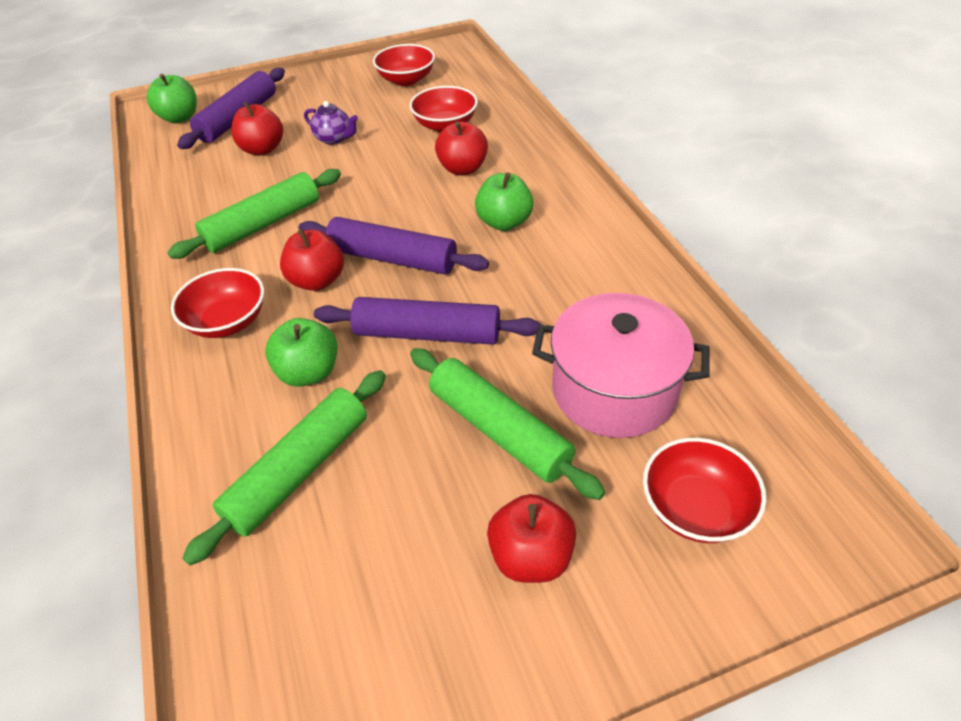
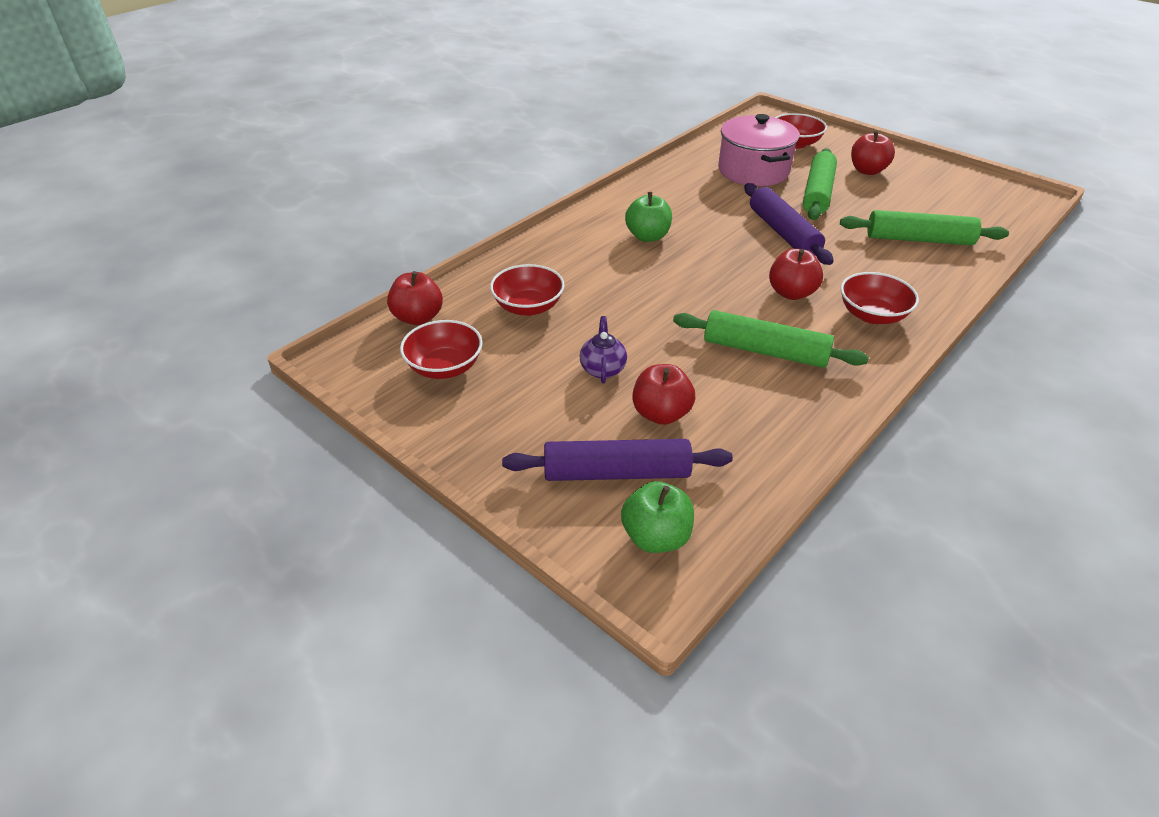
camera: 120 degrees left, 5 degrees down
green apple [265,318,338,387] -> none
purple rolling pin [299,217,489,275] -> none
red apple [435,121,488,175] -> red apple moved to [387,271,443,325]

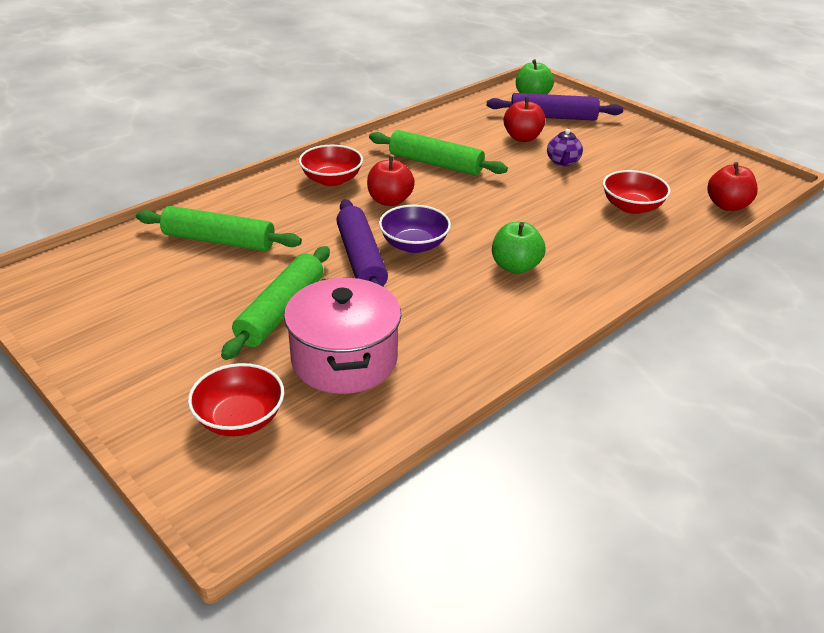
camera: 175 degrees left, 5 degrees down
red bowl [400,320,483,379] -> none
red apple [851,130,895,175] -> none
none -> purple bowl [379,205,451,253]

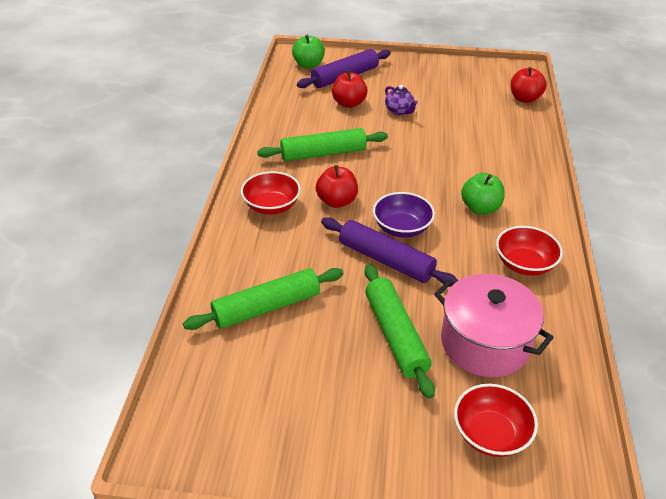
camera: 40 degrees left, 5 degrees up
red bowl [603,170,671,214] -> red bowl moved to [496,226,563,276]

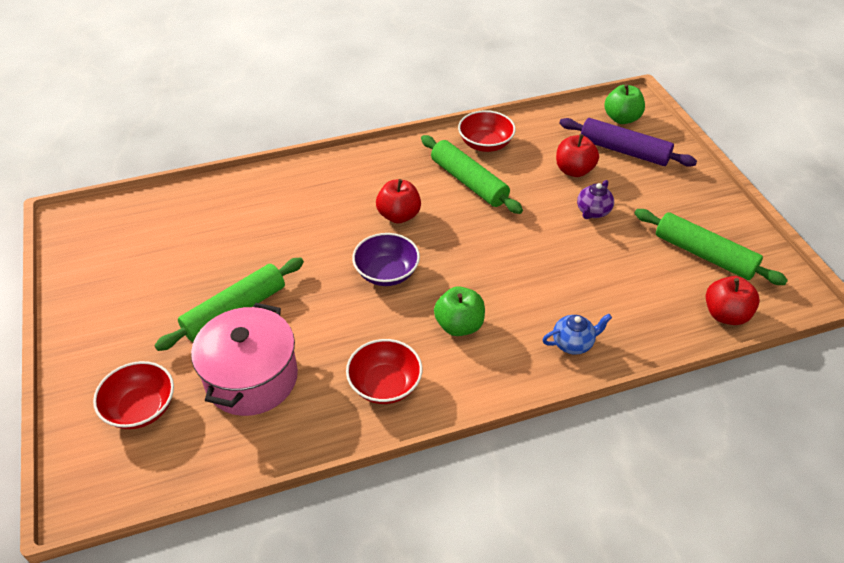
camera: 65 degrees right, 5 degrees up
green rolling pin [183,268,344,330] -> green rolling pin moved to [634,209,788,285]
red bowl [241,171,301,215] -> red bowl moved to [458,110,516,152]
purple rolling pin [321,217,458,287] -> none
none -> blue teapot [542,314,612,355]

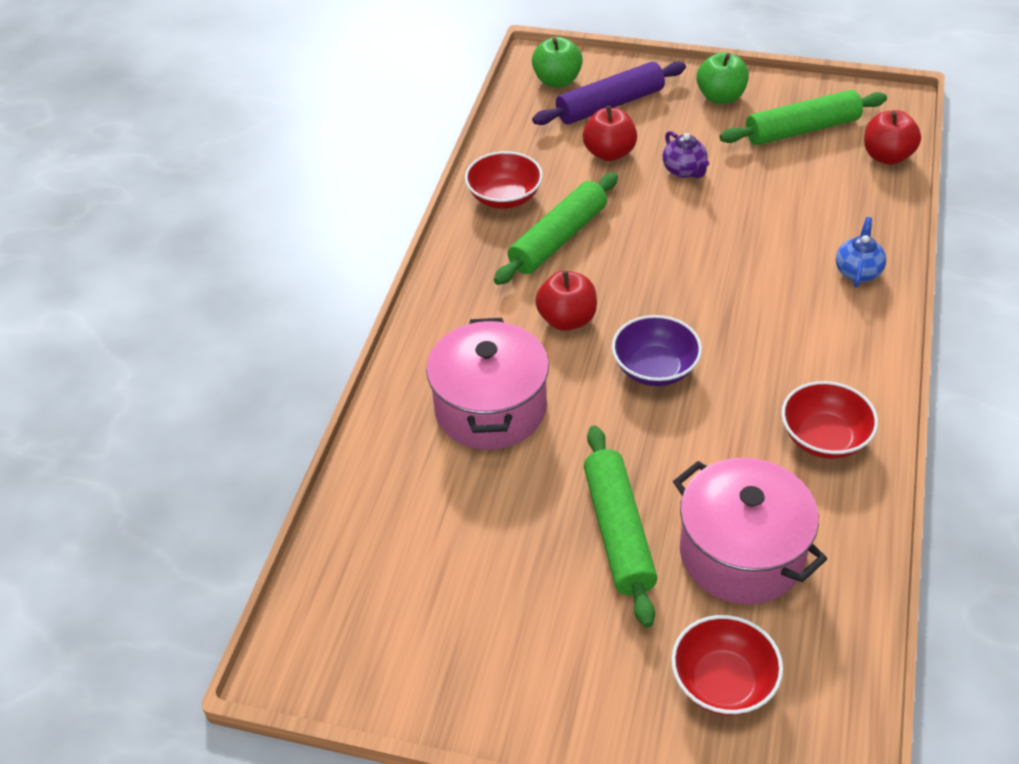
camera: 55 degrees left, 0 degrees up
green rolling pin [421,135,523,214] -> green rolling pin turned 45 degrees counterclockwise [494,173,618,285]
green apple [434,286,485,336] -> green apple moved to [696,52,749,104]
none -> pink pot [426,318,549,450]

